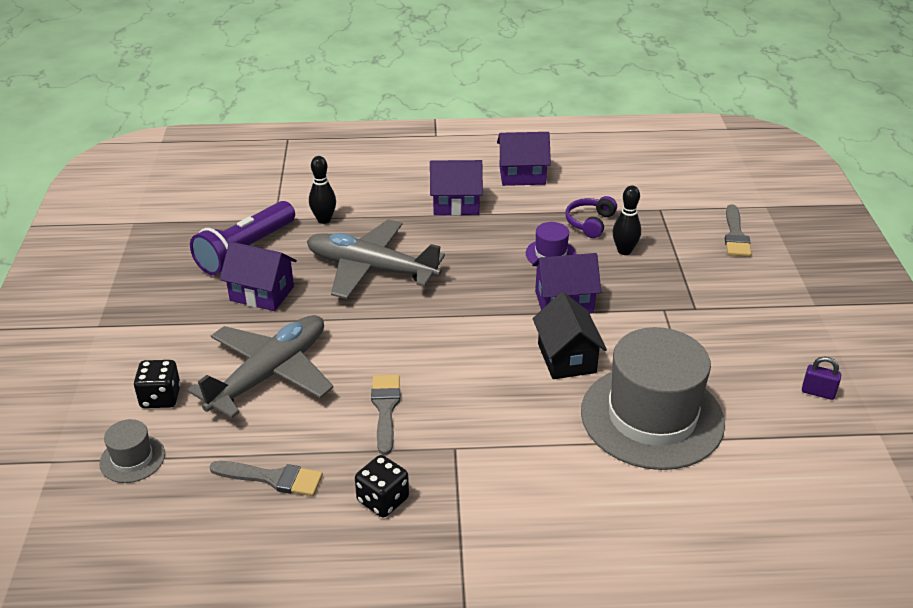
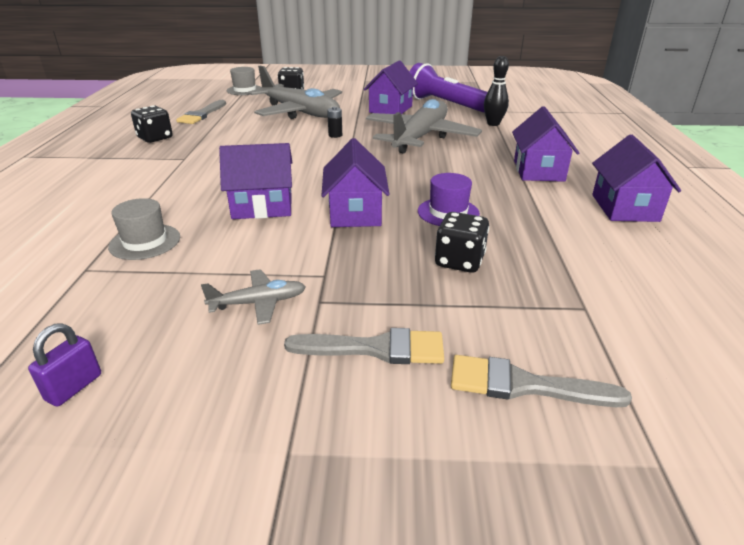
camera: 95 degrees right, 5 degrees down
grey brush [371,375,400,455] -> grey brush moved to [284,328,444,364]
black house [532,292,607,379] -> purple house [219,143,292,219]
purple headphones [565,196,617,238] -> none
grey hat [581,327,725,470] -> grey hat [108,198,180,260], size x0.43
black bowling pin [613,186,641,255] -> black dice [435,212,489,273]
none -> grey plane [201,269,305,325]
none -> black battery [327,107,342,138]

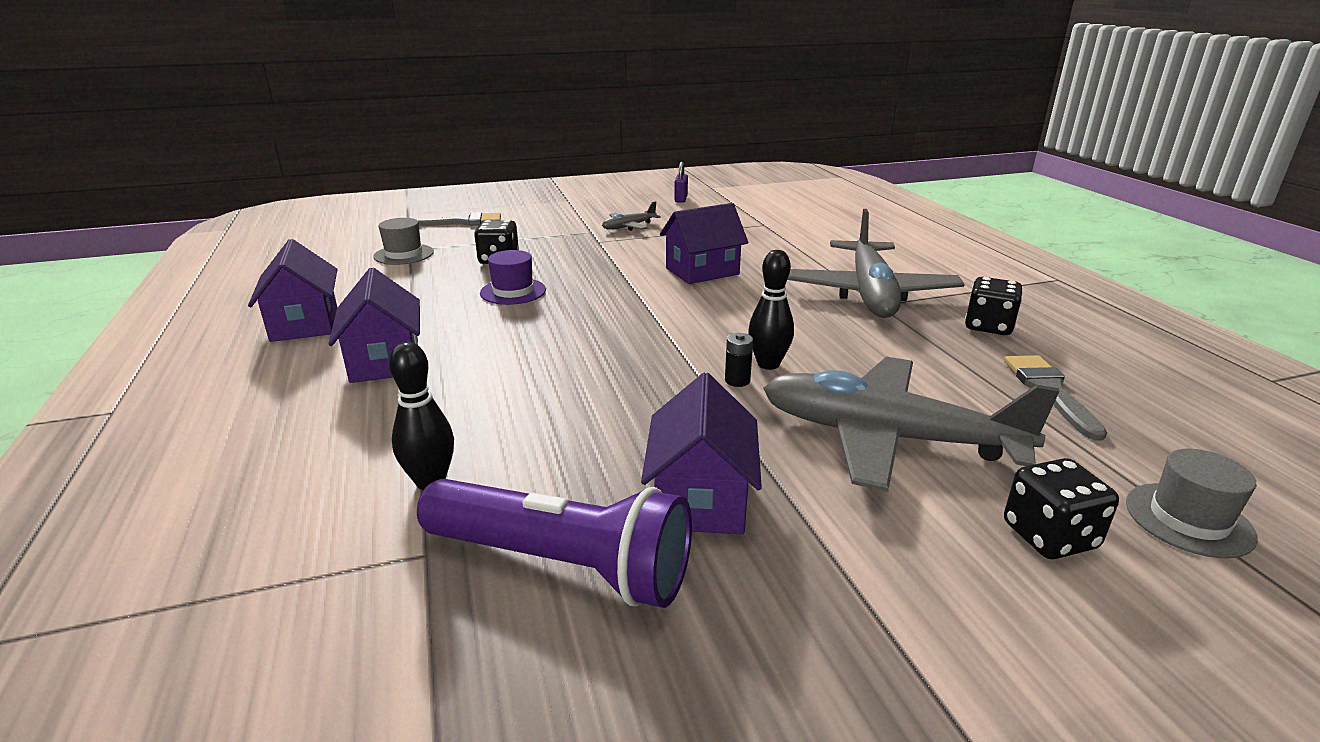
camera: 160 degrees right, 5 degrees down
grey hat [108,198,180,260] -> grey hat moved to [373,218,434,265]
grey brush [284,328,444,364] -> none
purple house [321,138,390,227] -> none
grey plane [366,99,482,153] -> grey plane moved to [787,209,965,318]
none -> black bowling pin [748,250,794,370]

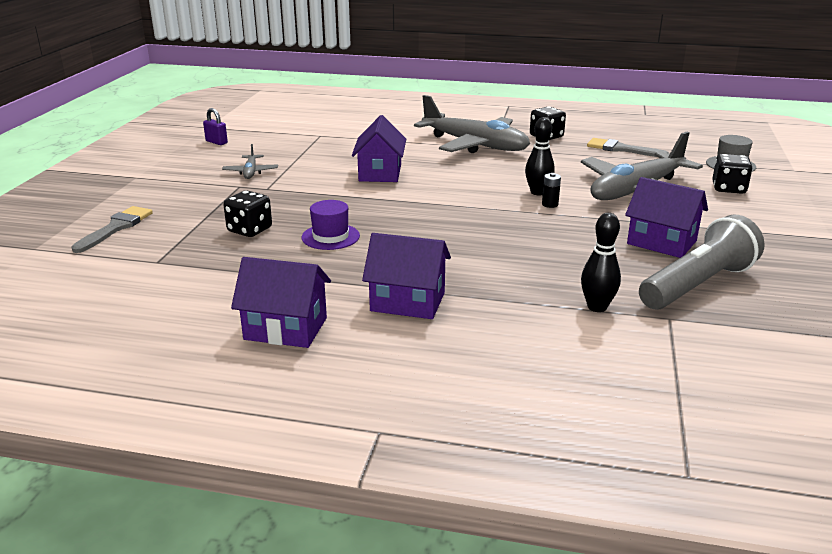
camera: 60 degrees left, 0 degrees up
grey hat [373,218,434,265] -> none
purple flashlight [417,479,692,608] -> grey flashlight [639,215,765,310]

